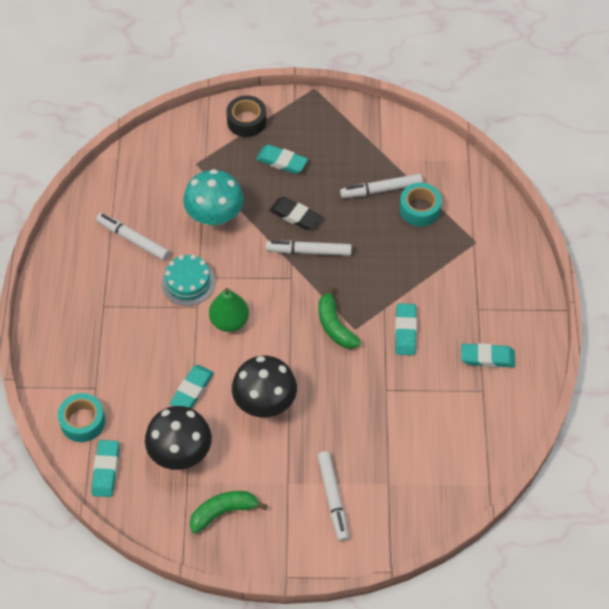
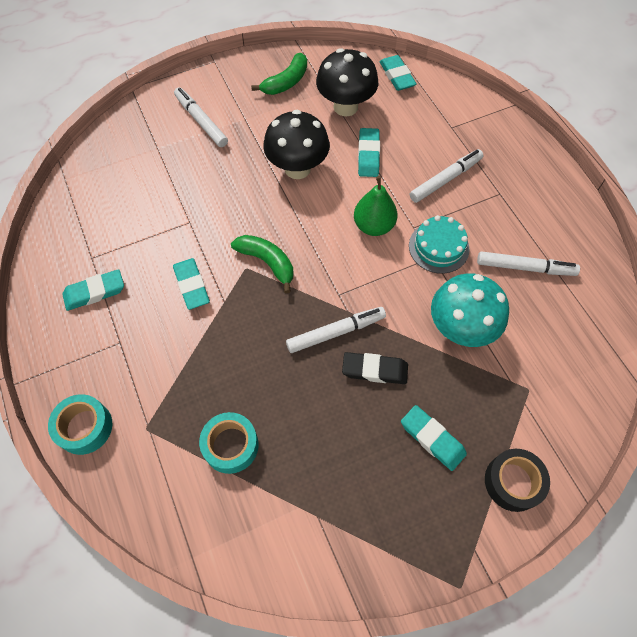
camera: 155 degrees right, 5 degrees up
turquoise tape [58,393,106,442] -> turquoise tape moved to [48,394,112,455]
turquoise eraser [256,145,308,174] -> turquoise eraser turned 45 degrees clockwise [401,405,467,471]
white marker [340,174,423,198] -> white marker moved to [410,149,483,203]

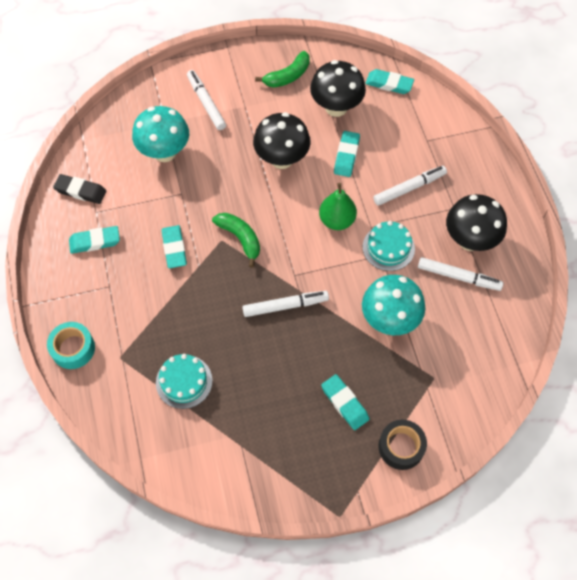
camera: 10 degrees right, 0 degrees up
turquoise tape [199,412,259,474] -> turquoise cake [156,354,212,409]
black eraser [342,352,408,384] -> black eraser moved to [53,174,107,204]
turquoise eraser [380,55,417,91] -> turquoise eraser turned 60 degrees counterclockwise [365,69,414,94]
none -> turquoise mushroom [132,106,189,162]
none -> black mushroom [446,194,507,251]

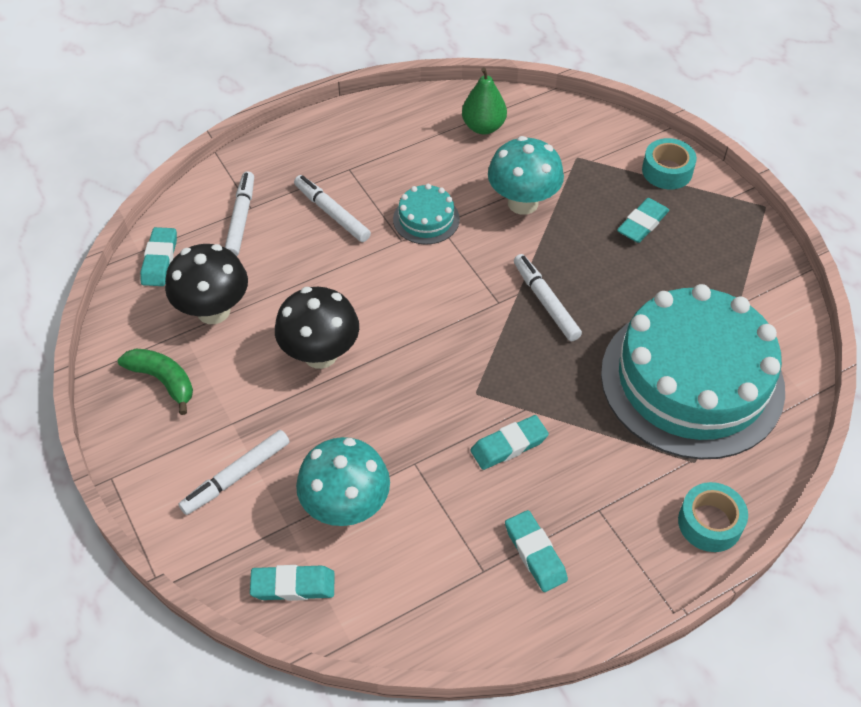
camera: 105 degrees left, 10 degrees down
black eraser [53,174,107,204] -> none
turquoise cake [156,354,212,409] -> turquoise cake [601,284,785,460], size x2.44
green banana [212,213,260,267] -> none
green pear [319,183,357,230] -> green pear moved to [462,67,507,134]
turquoise eraser [334,131,360,177] -> turquoise eraser moved to [250,565,335,601]
black tape [379,420,427,470] -> turquoise tape [642,138,697,189]
white marker [418,257,503,291] -> white marker moved to [225,171,254,256]
black mushroom [446,194,507,251] -> none

